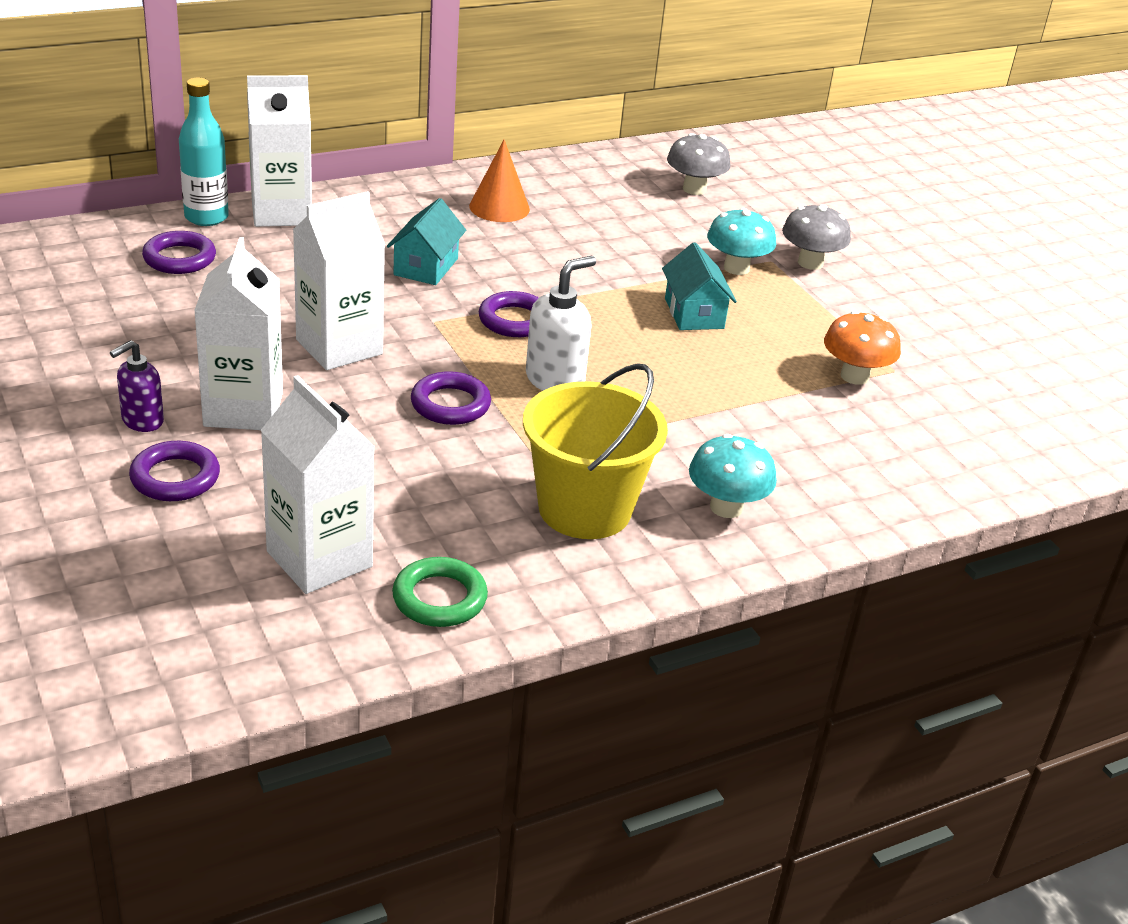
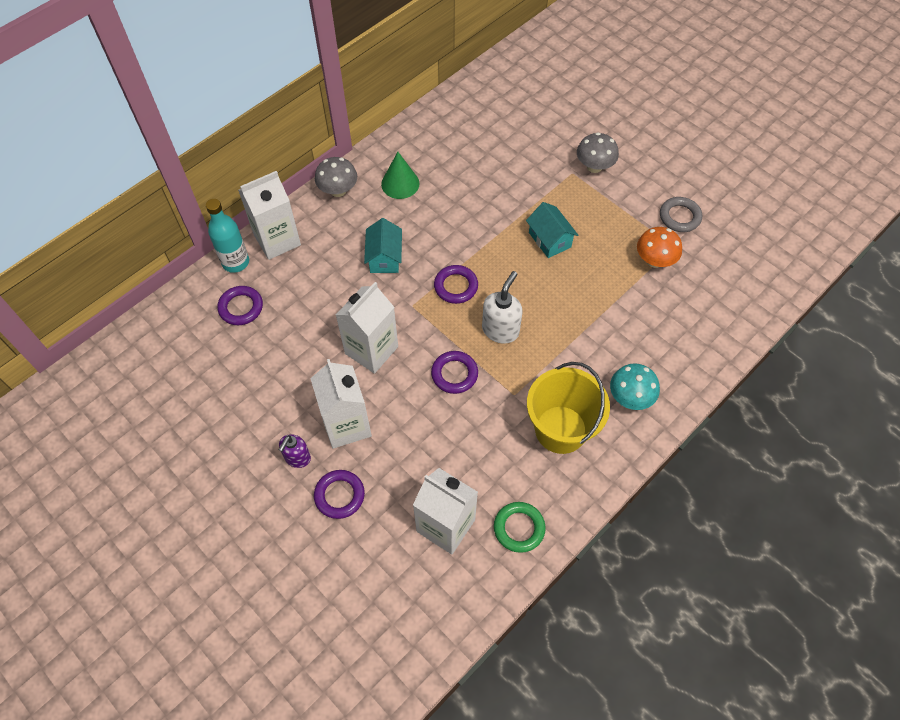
camera: 15 degrees left, 25 degrees up
orange cone [469,140,530,222] -> green cone [381,152,419,199]
grey mushroom [667,133,730,195] -> grey mushroom moved to [315,157,357,197]
turquoise mushroom [707,208,776,275] -> none
none -> grey ring [660,197,702,232]

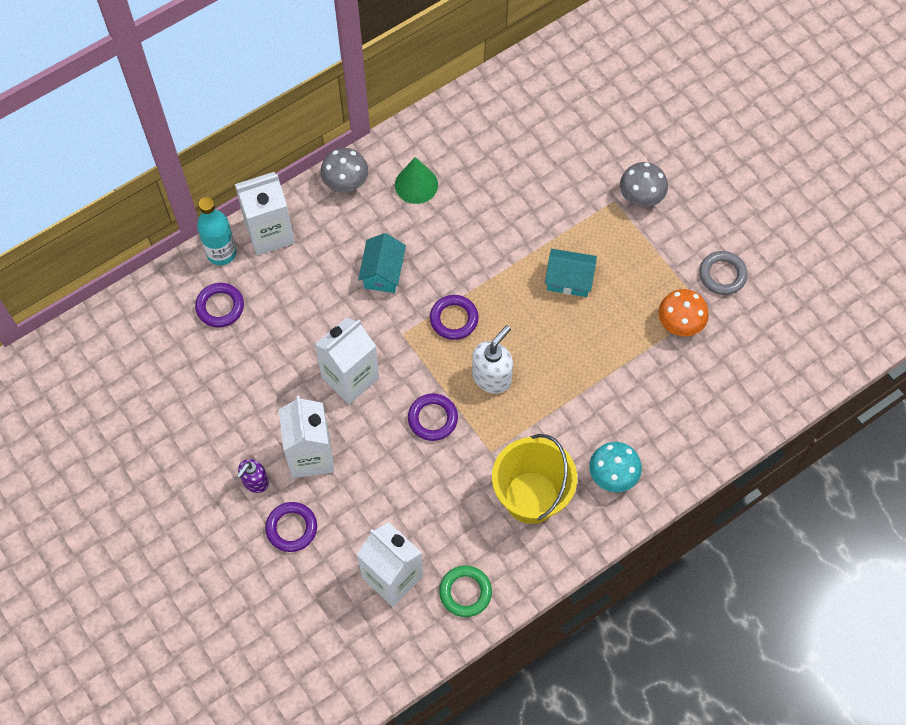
camera: 10 degrees right, 5 degrees up
turquoise house [526,202,578,258] -> turquoise house turned 60 degrees counterclockwise [545,249,597,297]

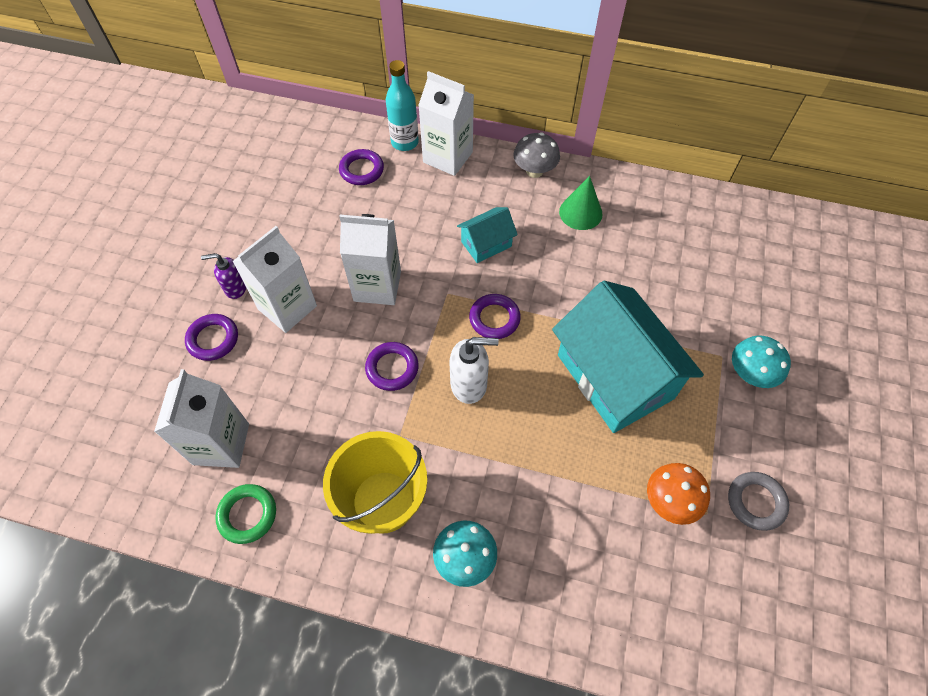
camera: 50 degrees right, 5 degrees down
turquoise house [545,249,597,297] -> turquoise house [552,281,704,433], size x2.15
grey mushroom [620,162,668,207] -> turquoise mushroom [732,336,791,388]

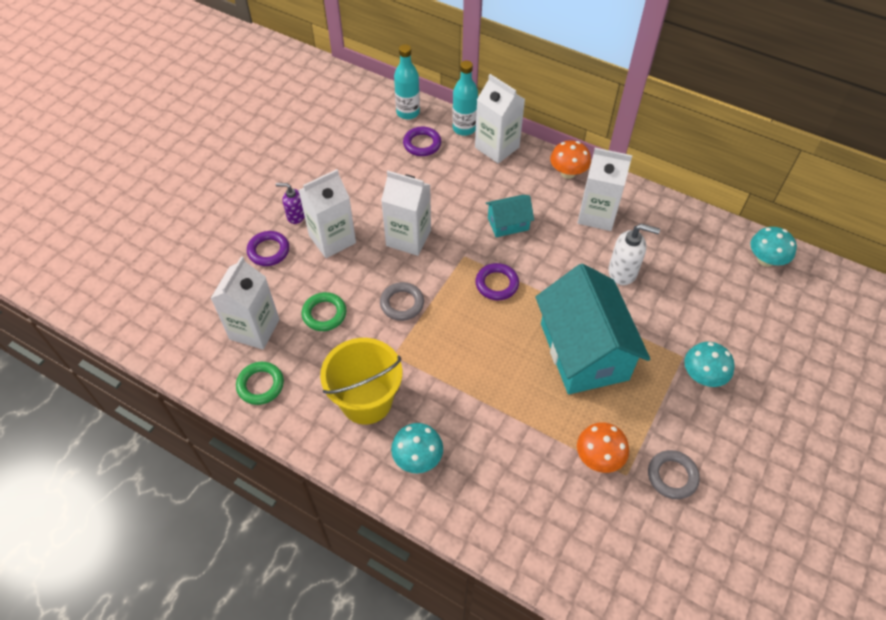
camera: 15 degrees right, 5 degrees down
purple ring [365,342,419,391] -> grey ring [380,282,424,321]
white soap dispenser [450,337,499,404] -> white soap dispenser moved to [609,224,660,285]
grey mushroom [513,133,560,178] -> orange mushroom [550,140,591,179]
green cone [559,176,603,230] -> white carton [577,148,632,231]
none -> green ring [301,292,346,331]
none -> turquoise bottle [394,44,420,120]
none -> turquoise mushroom [750,227,797,267]

